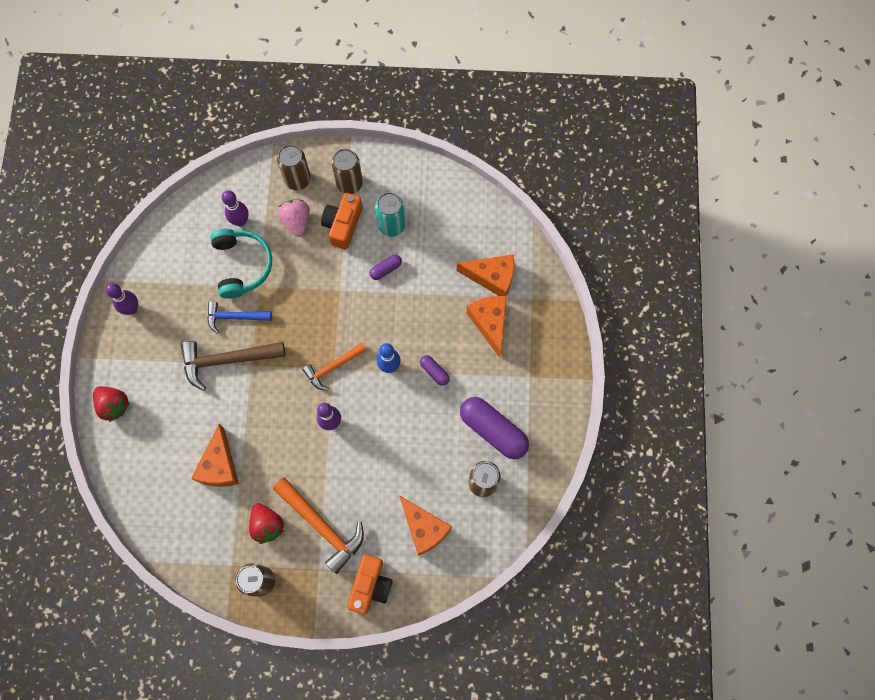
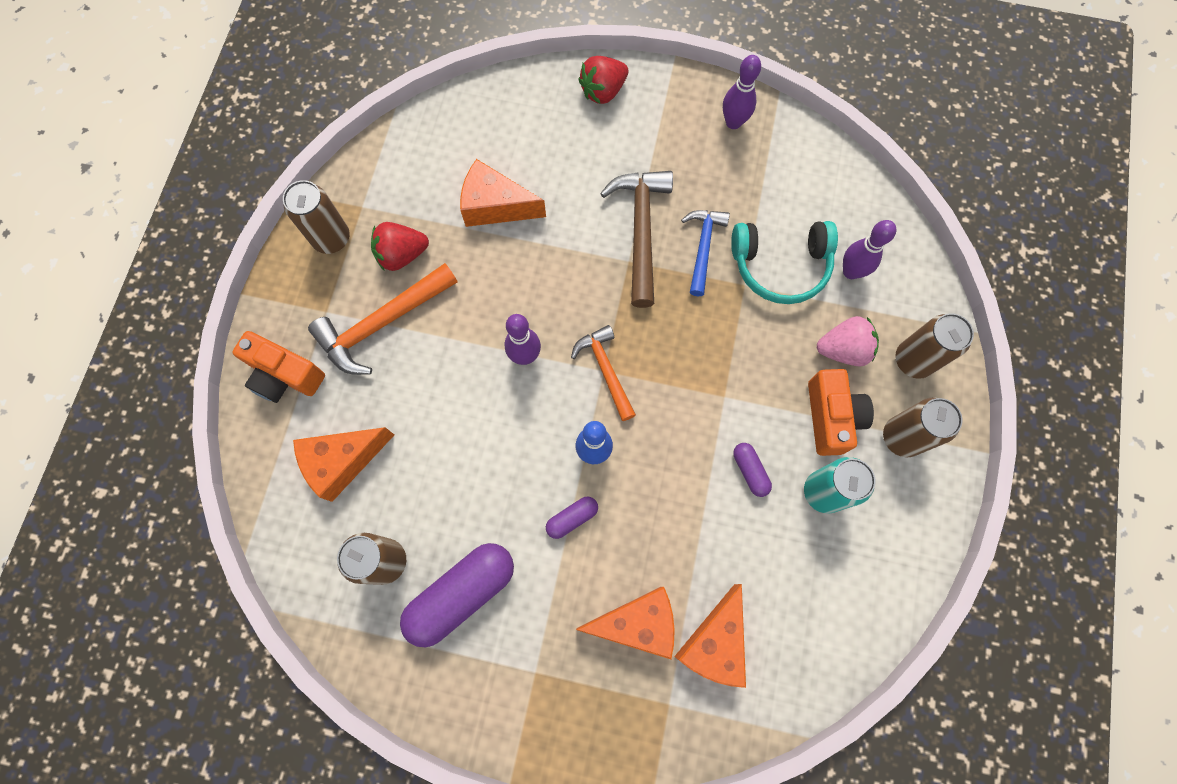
camera: 100 degrees right, 0 degrees up
orange camera [321,193,363,250] -> orange camera turned 60 degrees clockwise [808,369,874,456]

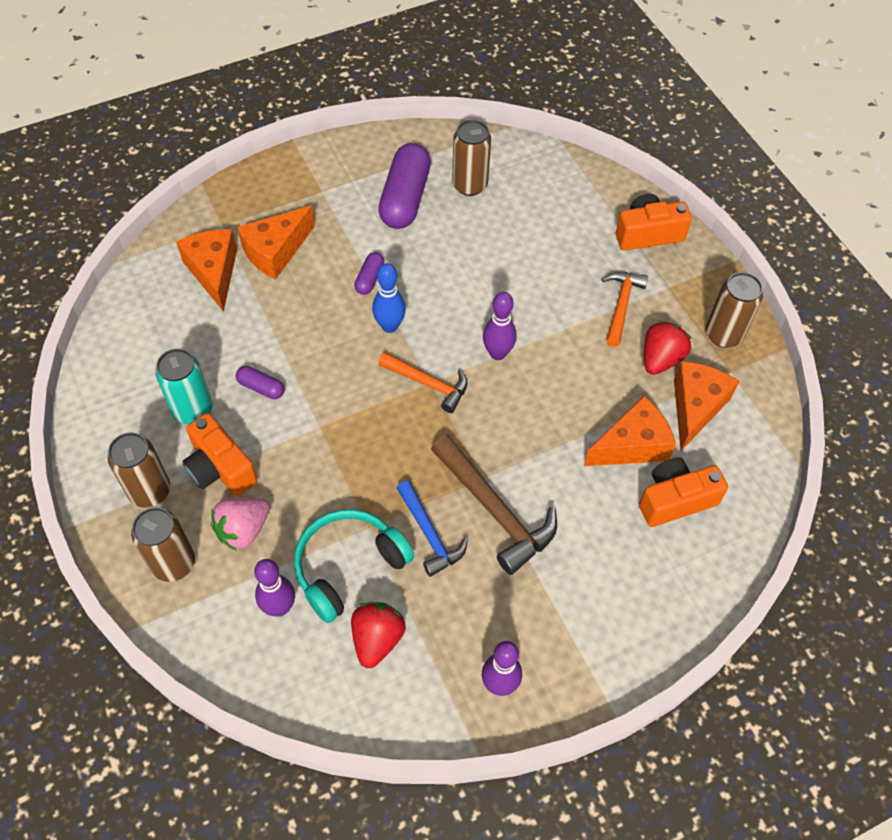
camera: 140 degrees right, 15 degrees down
orange cheese [293,427,394,502] -> orange cheese moved to [674,361,739,451]
orange hammer [308,263,458,375] -> orange hammer [602,272,648,347], size x0.64
red strawberry [578,56,629,104] -> red strawberry moved to [351,602,406,668]
none -> orange camera [639,457,728,527]

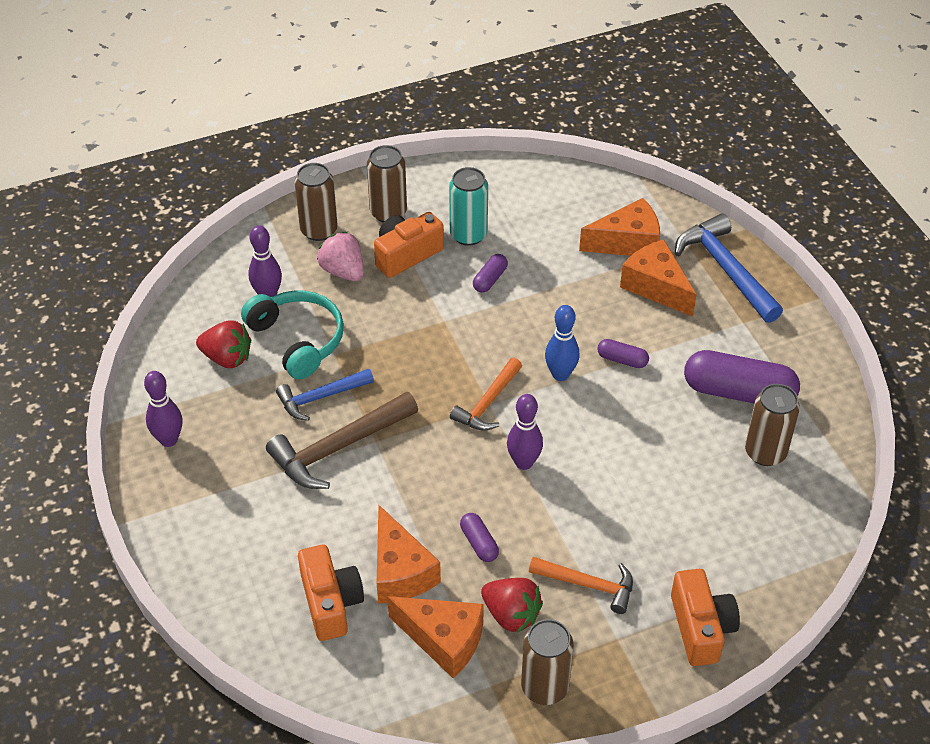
camera: 95 degrees right, 10 degrees down
none -> purple capsule [460,513,499,562]
none -> blue hammer [675,213,783,323]

